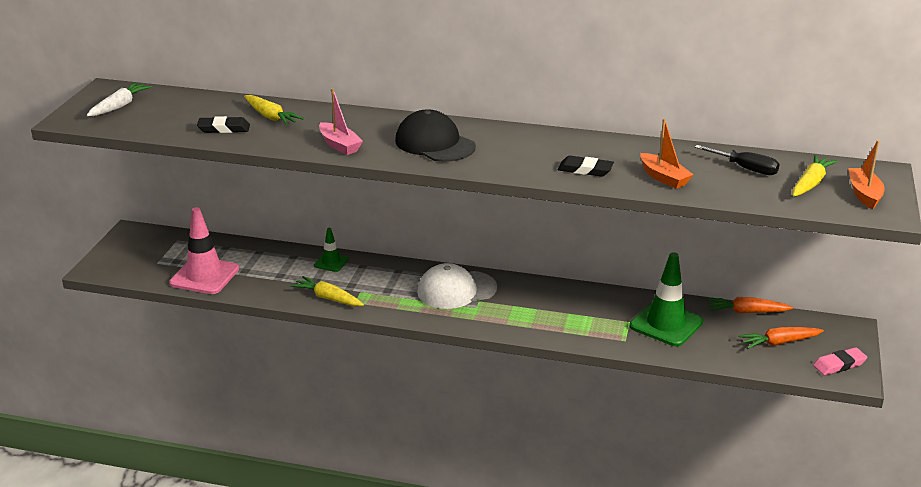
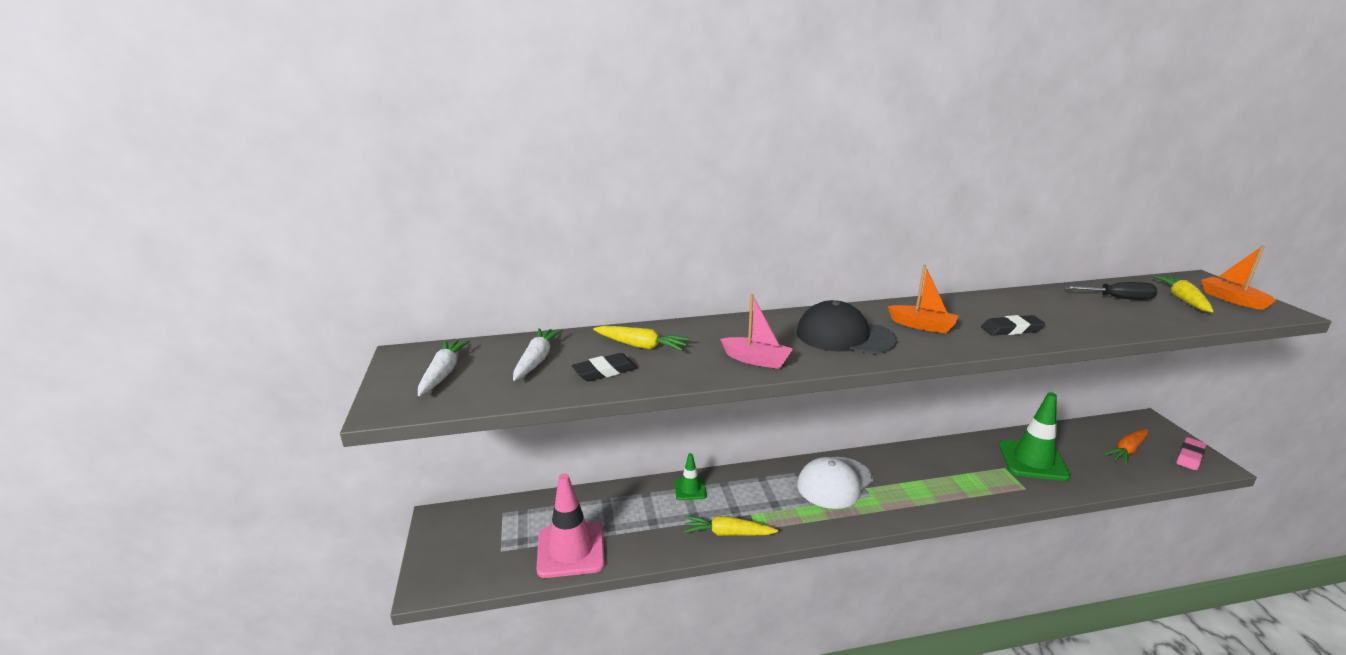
camera: 25 degrees left, 5 degrees down
orange boat [640,118,694,189] -> orange boat moved to [888,265,958,333]
orange carrot [707,297,793,313] -> none
none -> white carrot [513,328,563,381]

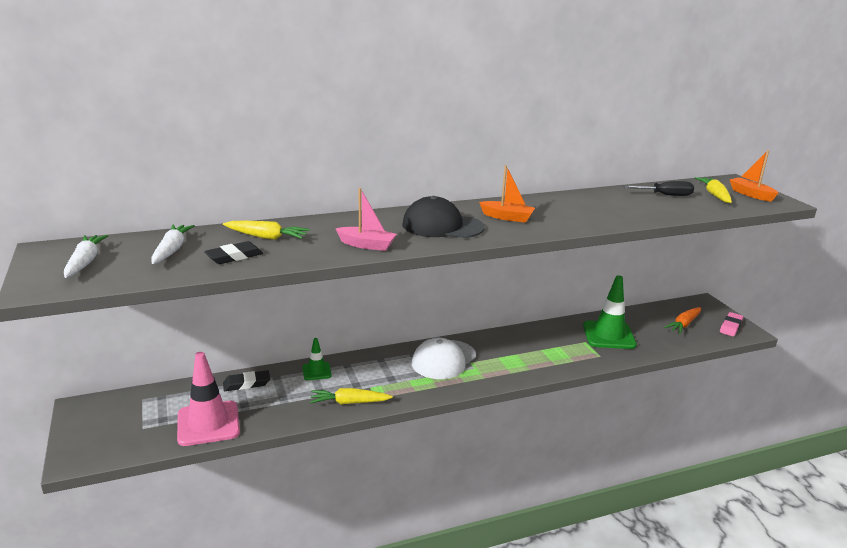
camera: 10 degrees left, 0 degrees up
black eraser [981,315,1045,336] -> black eraser moved to [223,370,270,391]

